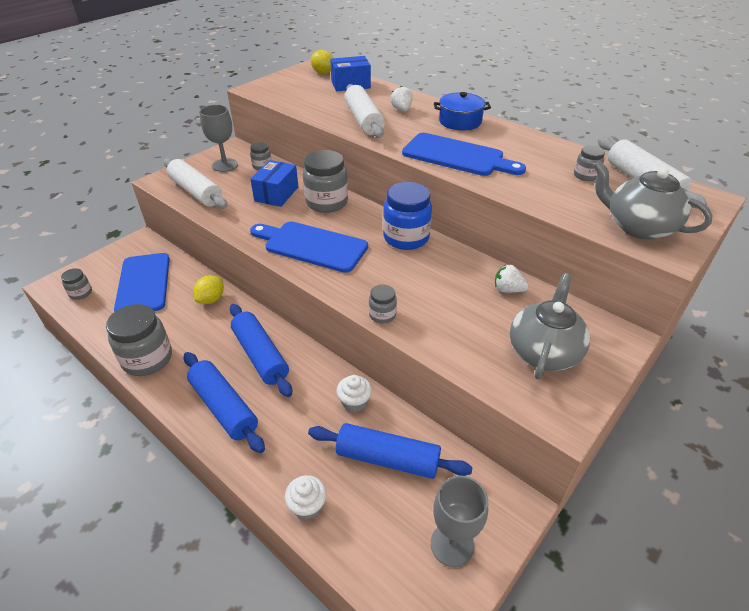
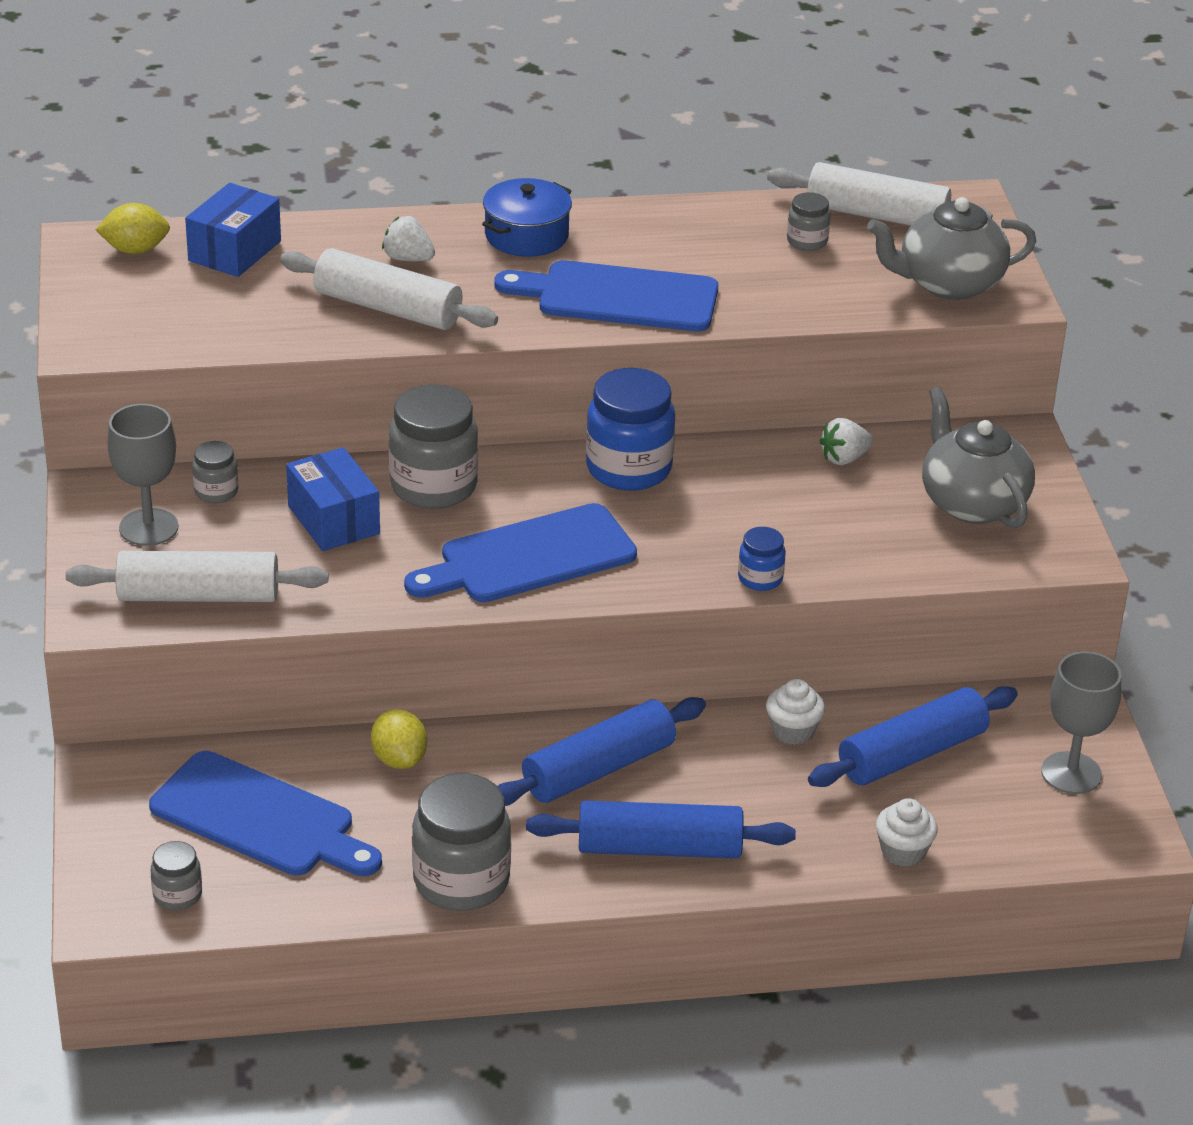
camera: 50 degrees left, 5 degrees down
blue rolling pin [230,304,292,397] -> blue rolling pin turned 45 degrees counterclockwise [497,697,706,806]
grey jar [369,285,397,323] -> blue jar [738,527,786,591]
blue cutting board [402,133,526,176] -> blue cutting board turned 150 degrees counterclockwise [494,260,718,331]

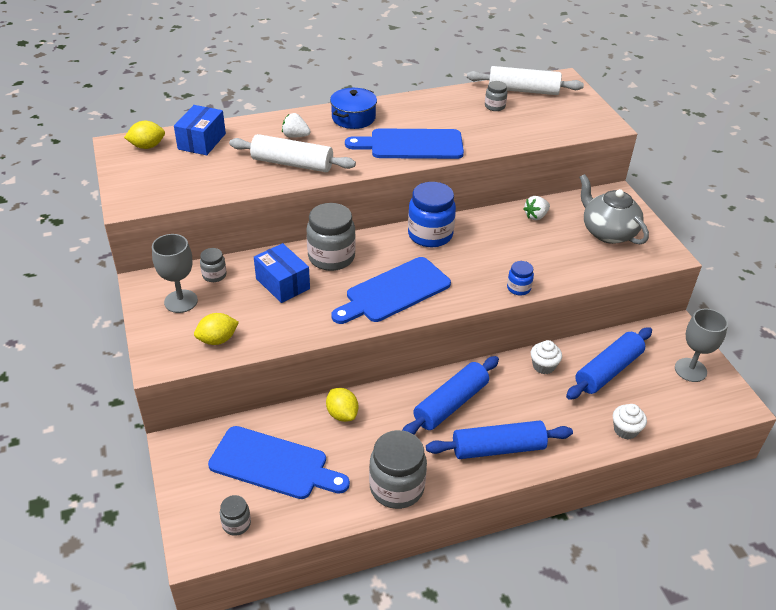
camera: 10 degrees left, 5 degrees up
white rolling pin [66,551,328,602] -> yellow lemon [194,313,239,345]
grey teapot [867,197,1036,300] -> none

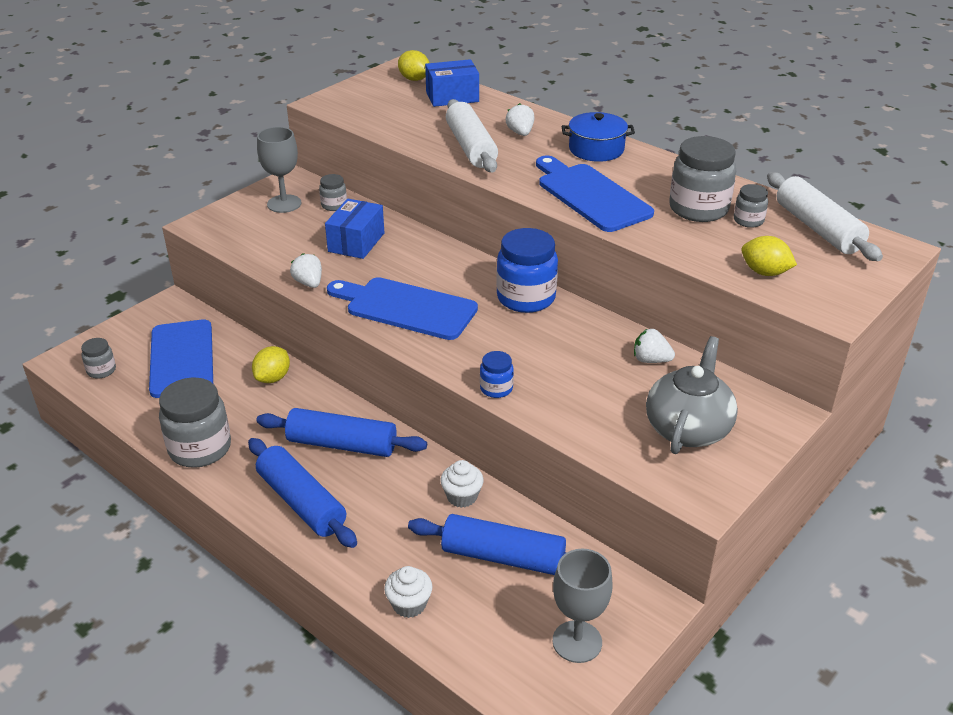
camera: 60 degrees right, 5 degrees down
yellow lemon [194,313,239,345] -> yellow lemon moved to [741,236,797,276]
grey jar [306,203,356,271] -> grey jar moved to [669,136,736,222]
none -> white strawberry [290,253,322,288]

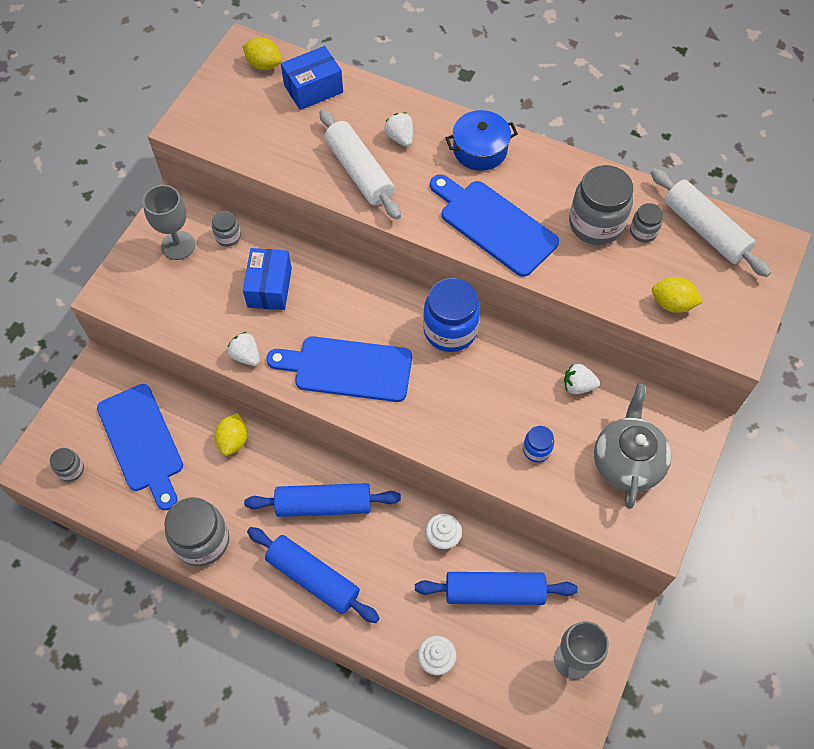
camera: 15 degrees left, 25 degrees up
blue jar [480,351,514,398] -> blue jar moved to [523,426,554,462]

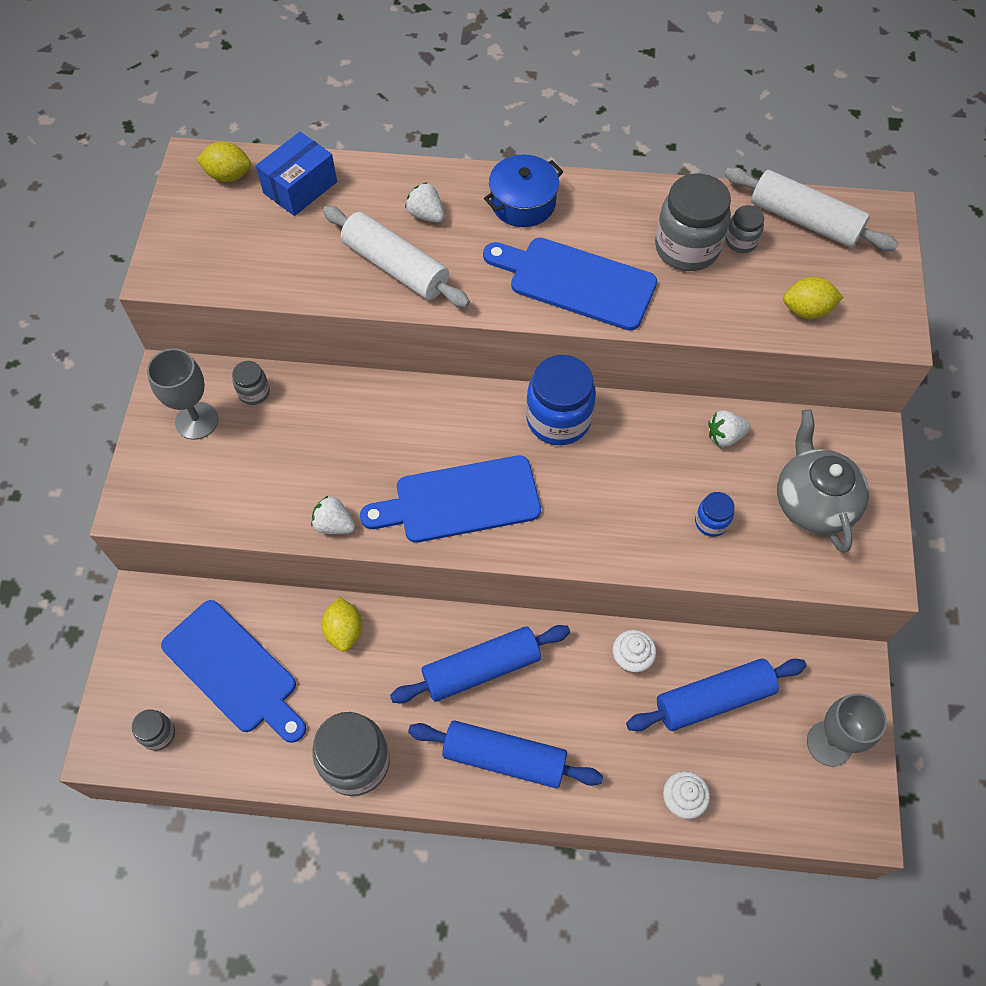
camera: 20 degrees left, 0 degrees up
blue box [243,248,292,310] -> none

